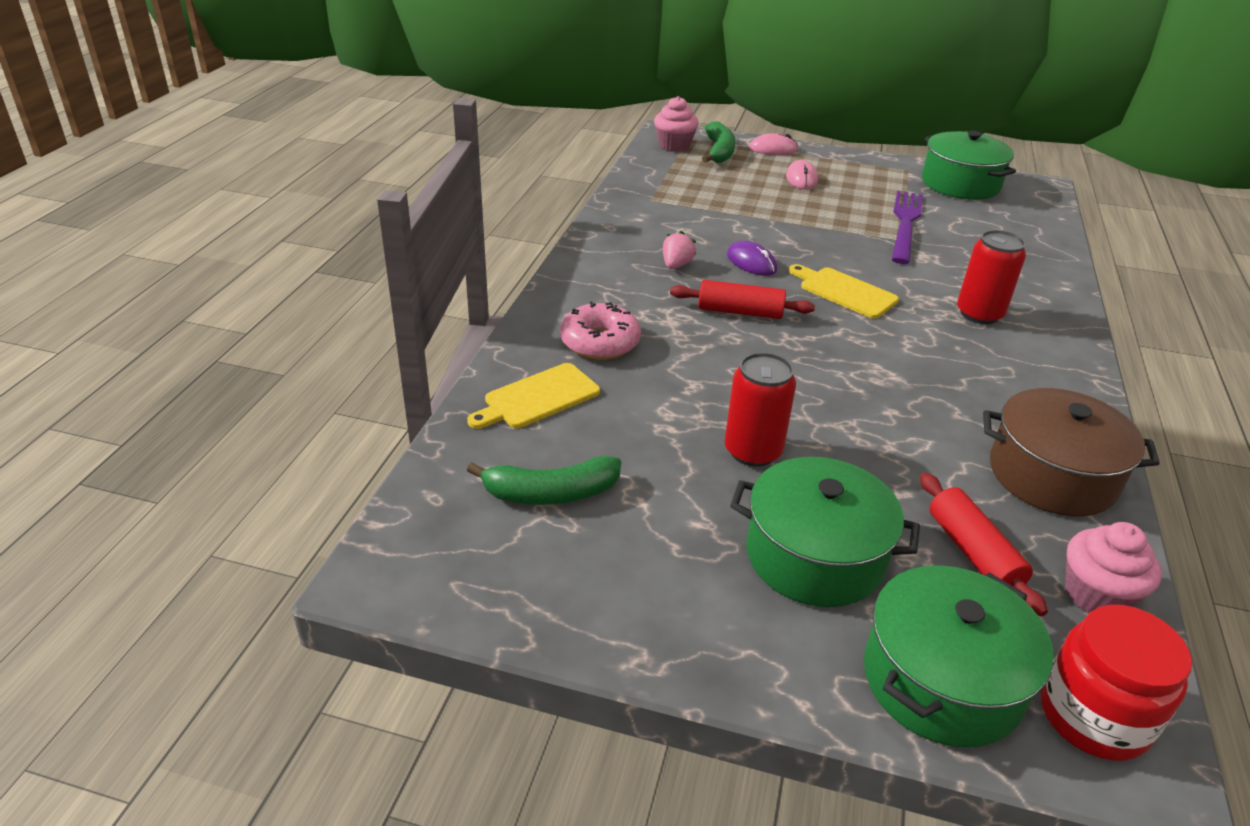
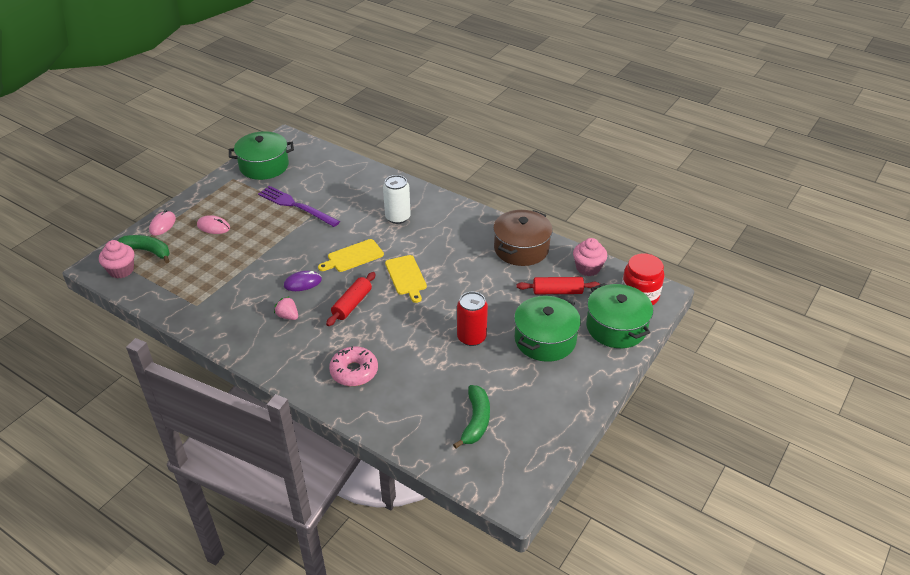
camera: 70 degrees left, 5 degrees up
yellow cutting board [467,363,600,429] -> yellow cutting board moved to [385,255,427,303]
red can [957,230,1026,324] -> white can [383,175,411,224]

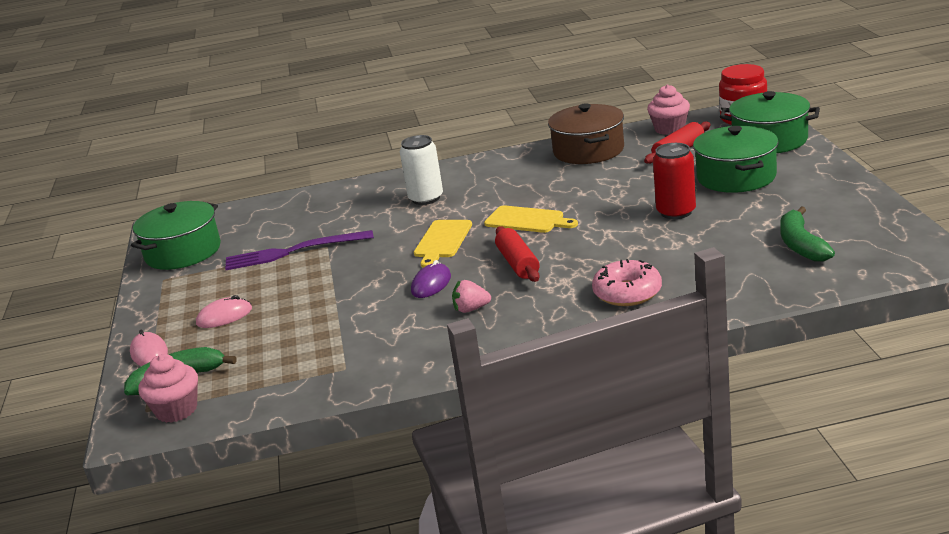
camera: 40 degrees left, 15 degrees down
green banana [453,385,490,449] -> green banana turned 150 degrees counterclockwise [781,207,835,262]

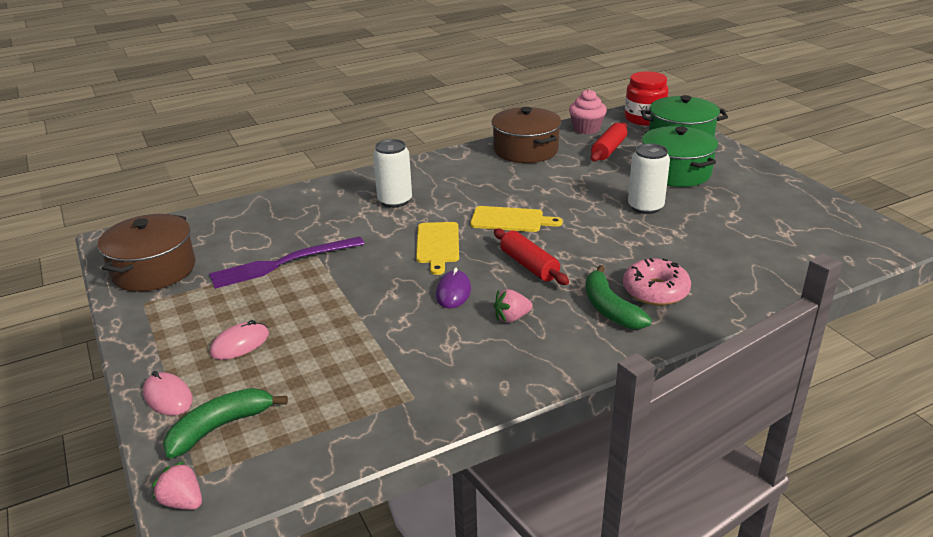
camera: 20 degrees left, 5 degrees up
green pot [131,201,221,270] -> brown pot [98,214,195,292]
pink cupcake [139,354,198,423] -> none
red can [653,143,696,219] -> white can [628,143,670,214]
green banana [781,207,835,262] -> green banana moved to [585,265,652,329]
none -> pink strawberry [152,461,202,510]

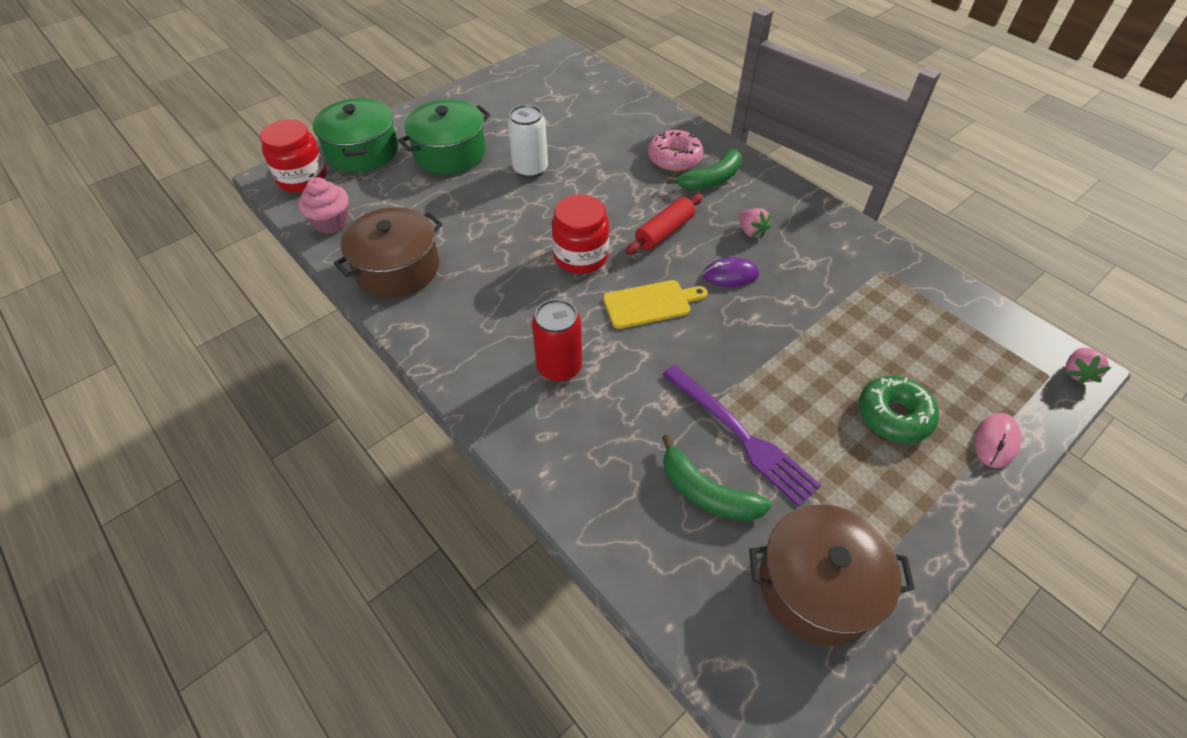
camera: 105 degrees left, 20 degrees up
green banana [163,388,288,459] -> green banana moved to [662,434,772,521]
pink mouse [210,320,269,360] -> green donut [859,376,939,443]
white can [373,139,412,208] -> red can [532,299,582,381]
yellow cutting board [470,206,563,232] -> red jar [552,194,609,274]
red rolling pin [591,122,627,162] -> none

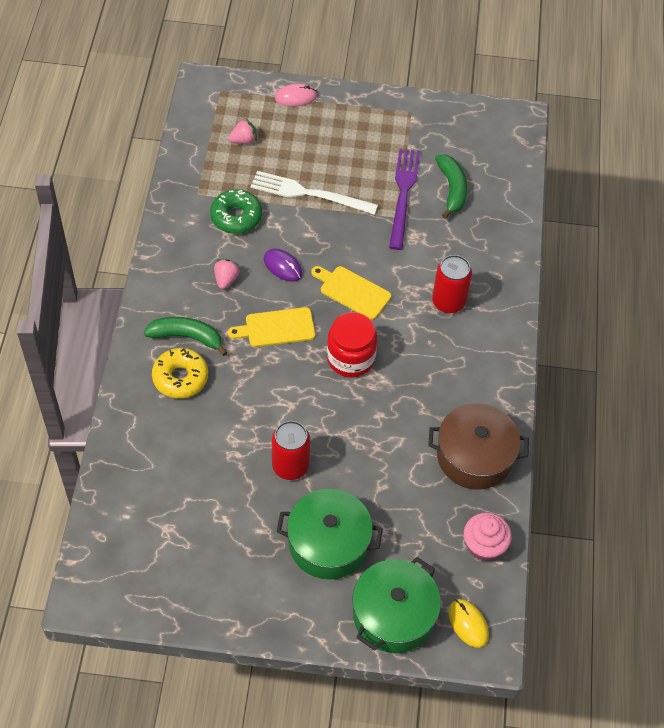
camera: 135 degrees left, 5 degrees up
red jar [260,119,327,193] -> yellow mouse [449,599,489,648]
white can [508,104,548,178] -> red can [272,421,310,480]
red rolling pin [625,194,703,255] -> yellow cutting board [228,307,315,347]
pink donut [648,130,703,171] -> yellow donut [152,348,208,398]
brown pot [749,505,915,646] -> none
green donut [859,376,939,443] -> green donut moved to [210,189,262,234]
pink strawberry [1066,348,1112,385] -> pink strawberry moved to [228,119,257,144]
none -> white fork [251,171,378,215]

